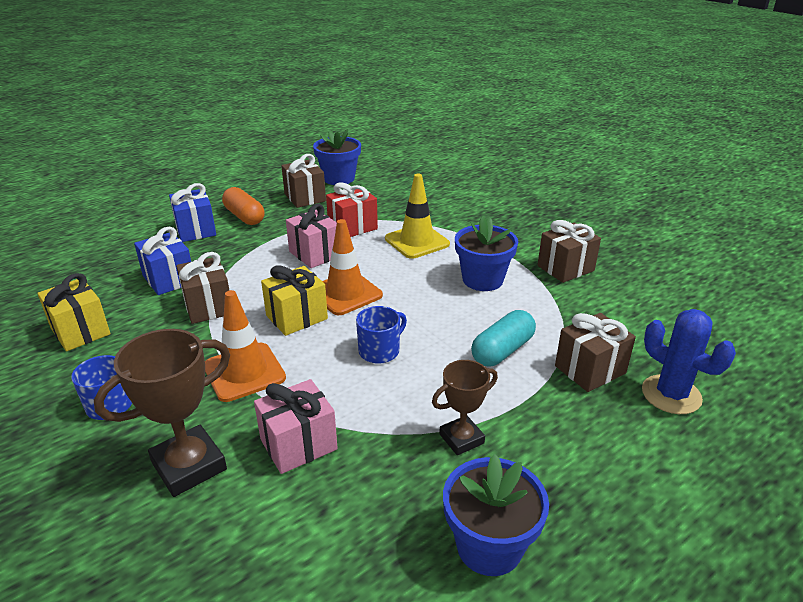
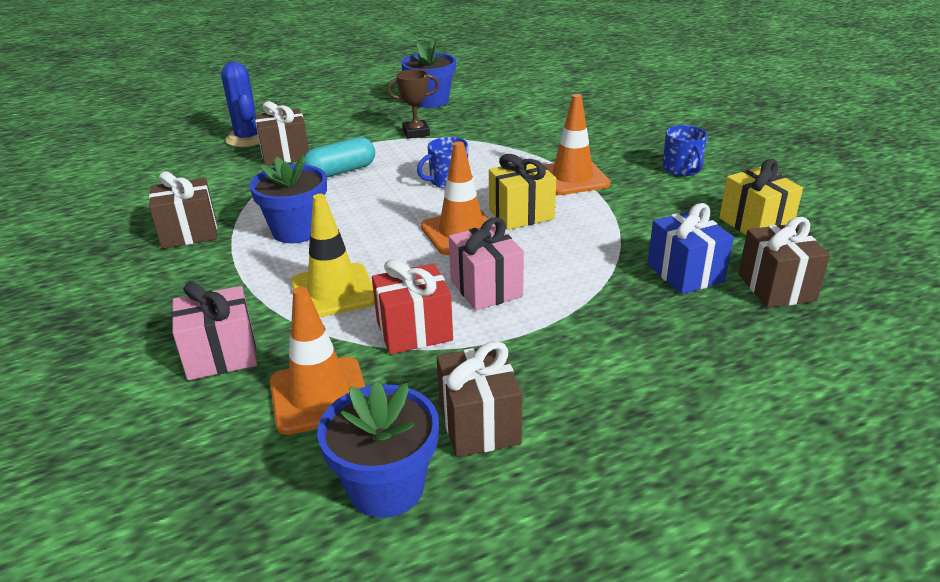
camera: 165 degrees left, 0 degrees up
brown trophy [94,329,230,497] -> none
blue gift [169,183,216,242] -> none
brown gift [176,252,229,324] -> brown gift moved to [738,217,830,308]
orange capsule [222,187,264,225] -> none
pink gift [254,379,338,474] -> pink gift moved to [171,282,257,380]
none -> orange traffic cone [270,287,365,435]

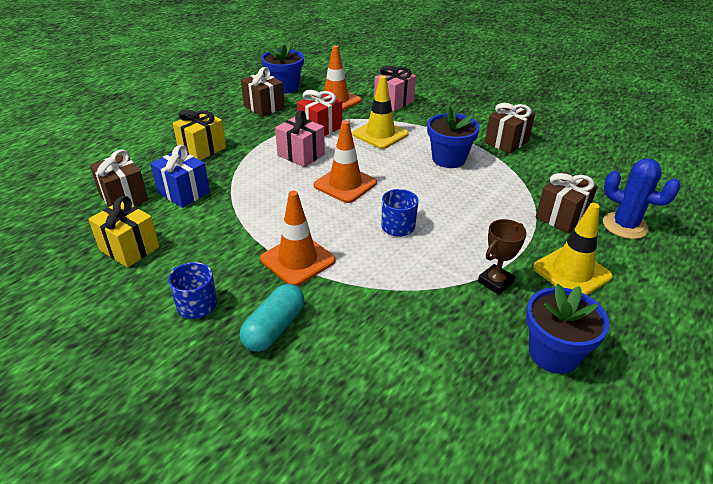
camera: 150 degrees right, 5 degrees up
turquoise capsule [304,137,375,177] -> turquoise capsule moved to [240,284,305,352]
yellow gift [489,154,556,230] -> yellow gift moved to [173,109,226,161]
none -> yellow traffic cone [533,203,613,295]

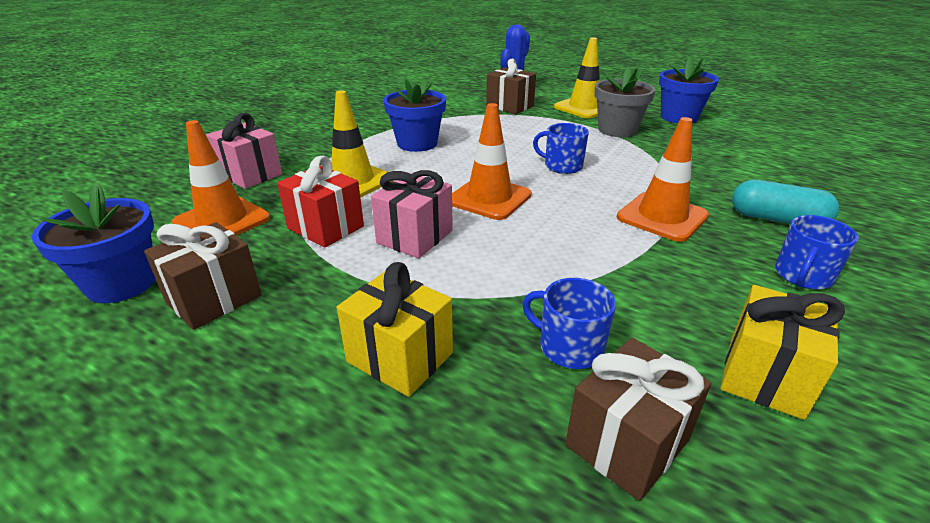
camera: 95 degrees left, 5 degrees down
blue gift [150,145,210,208] -> blue mug [522,278,616,369]
brown trophy [478,219,527,295] -> grey flower pot [594,66,656,137]
brown gift [485,103,535,154] -> none

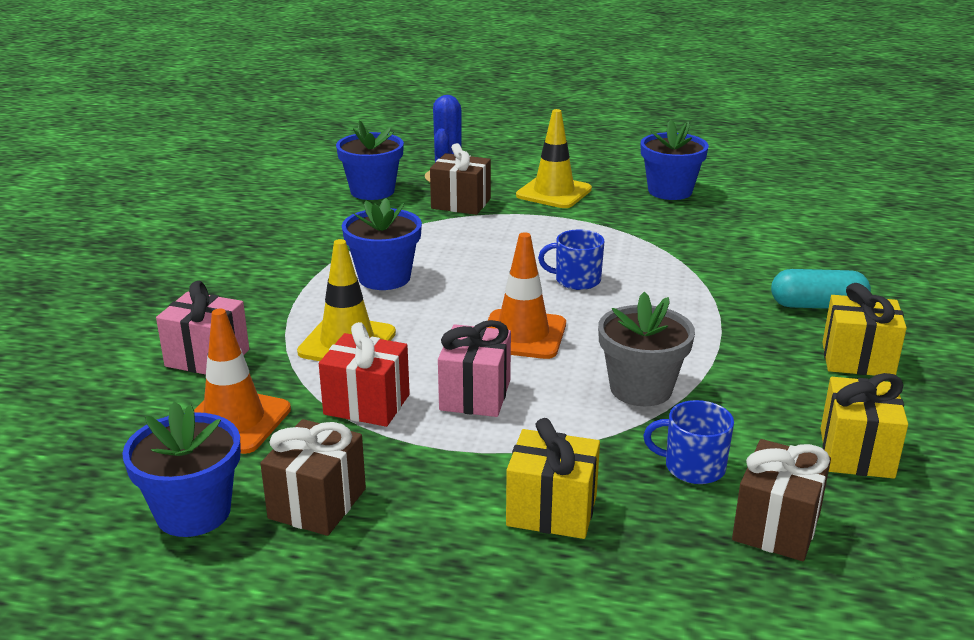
camera: 20 degrees left, 5 degrees down
grey flower pot [594,66,656,137] -> grey flower pot moved to [598,292,695,406]
orange traffic cone [617,117,709,242] -> none
blue mug [775,215,859,290] -> yellow gift [822,283,907,376]
none -> blue flower pot [336,120,404,200]

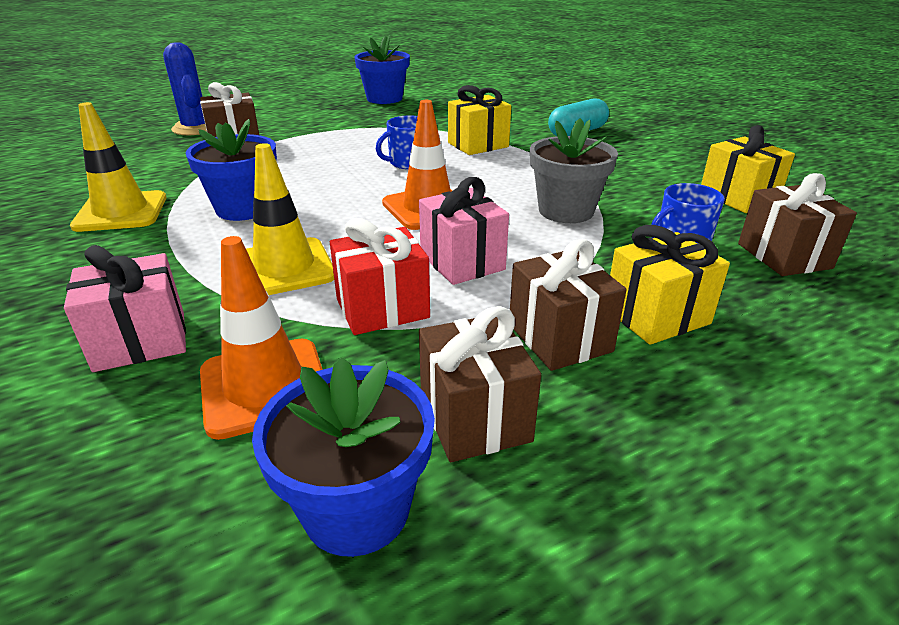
camera: 40 degrees left, 5 degrees up
blue flower pot [336,120,404,200] -> none
yellow traffic cone [516,109,592,208] -> yellow traffic cone moved to [70,102,167,232]
yellow gift [822,283,907,376] -> yellow gift moved to [448,85,511,155]
none -> brown gift [510,239,626,371]

